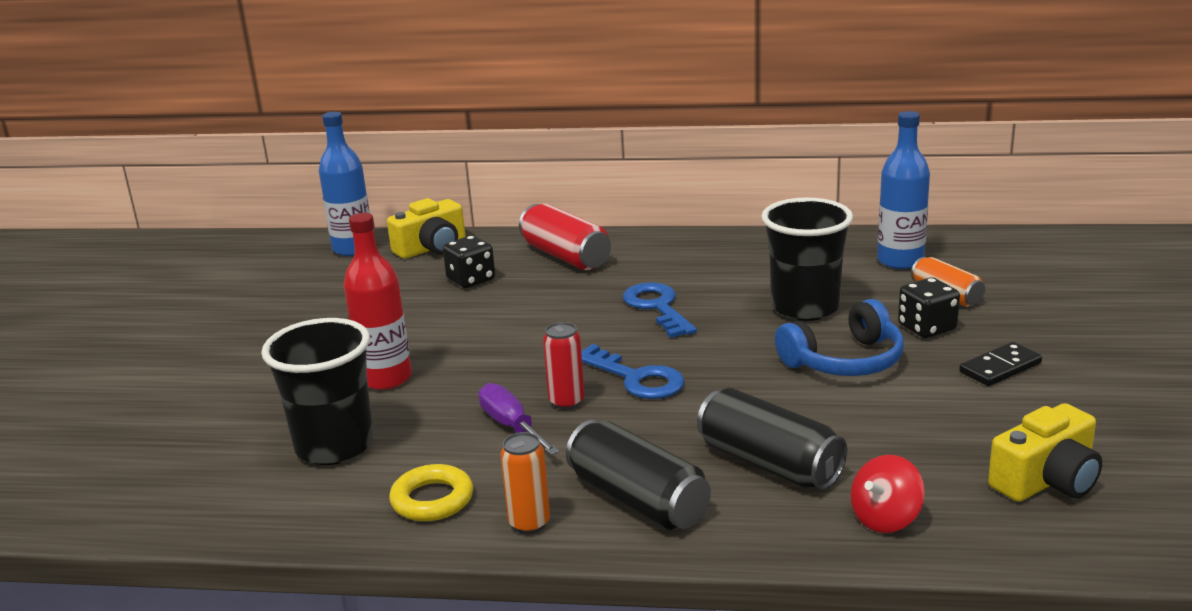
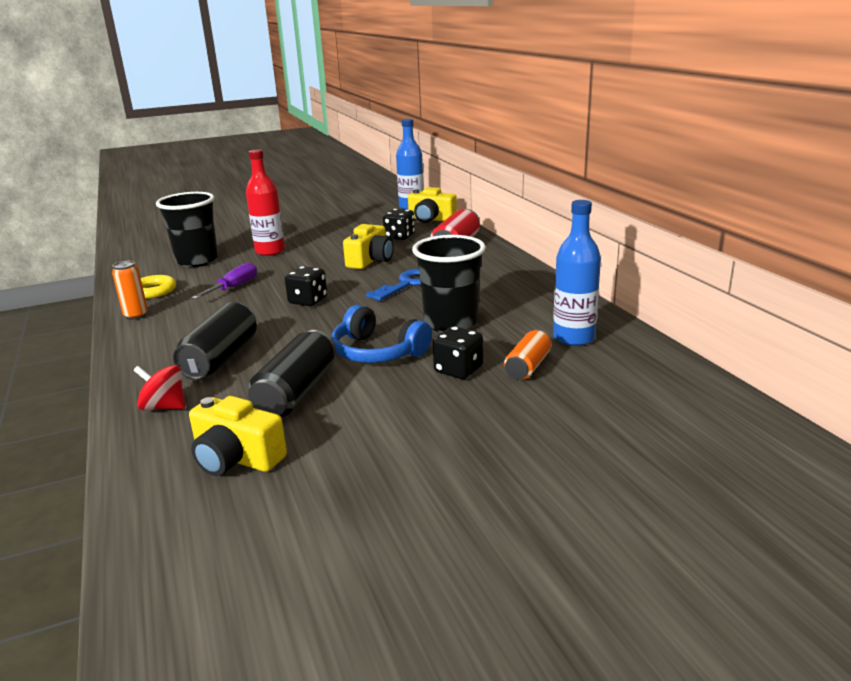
camera: 60 degrees right, 0 degrees up
red can [543,322,584,410] -> none
black can [566,420,711,530] -> black can moved to [248,330,336,417]
blue key [581,344,685,399] -> black dice [285,266,327,306]
black domino [959,342,1042,386] -> none
none -> yellow camera [343,224,394,269]

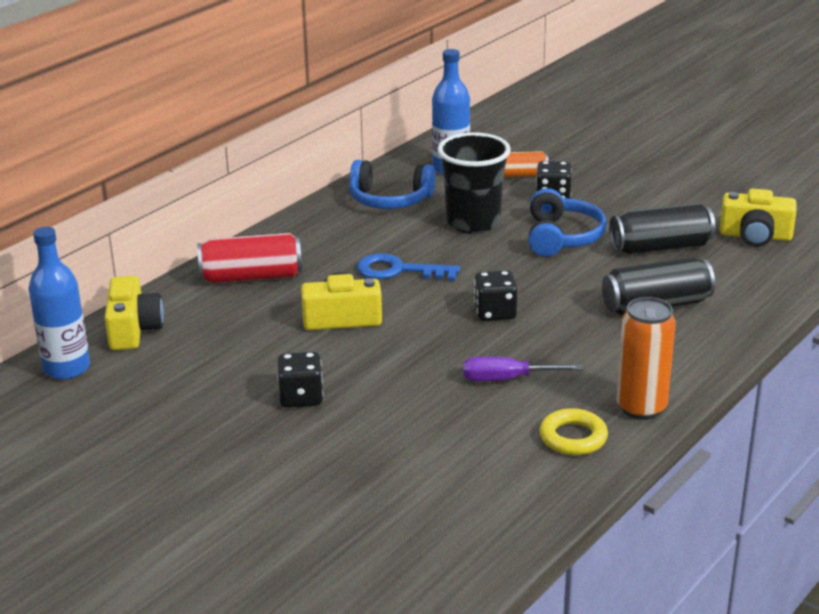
camera: 120 degrees left, 5 degrees up
orange can [112,261,148,320] -> orange can [616,297,676,420], size x1.58
red spinning top [134,365,185,410] -> none
black cup [156,192,218,267] -> none
yellow camera [189,396,287,476] -> yellow camera turned 105 degrees clockwise [720,189,797,247]
red bottle [246,149,285,256] -> none
black dice [383,209,415,240] -> black dice moved to [277,352,323,408]
none -> blue headphones [349,160,436,209]

